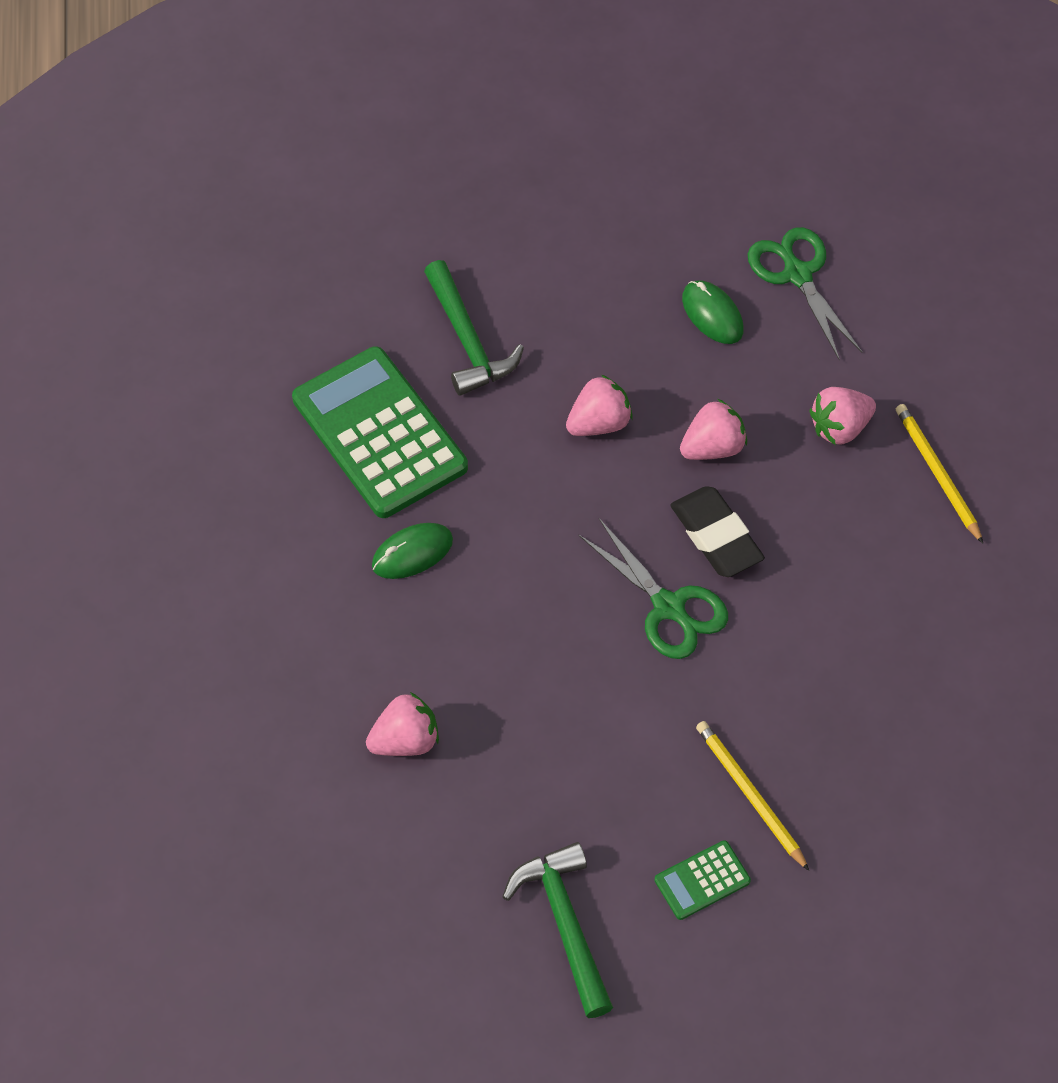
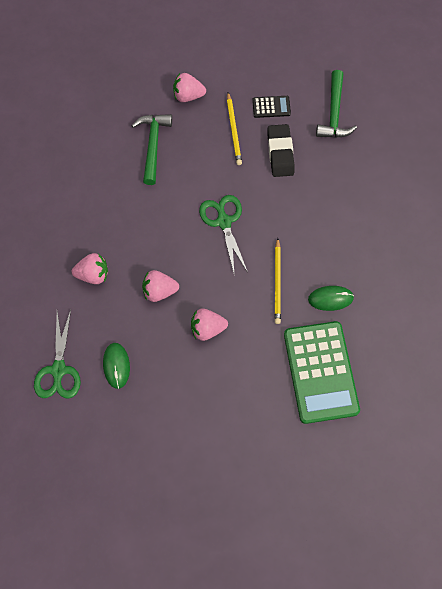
camera: 155 degrees left, 10 degrees up
pink strawberry [366,692,439,756] -> pink strawberry moved to [173,73,206,102]
green hammer [424,260,524,396] -> green hammer moved to [131,114,172,185]
green calculator [655,840,751,920] -> black calculator [252,96,291,118]
black eraser [670,486,765,577] -> black eraser moved to [267,124,294,177]
yellow pencil [896,404,983,543] -> yellow pencil moved to [275,238,281,324]

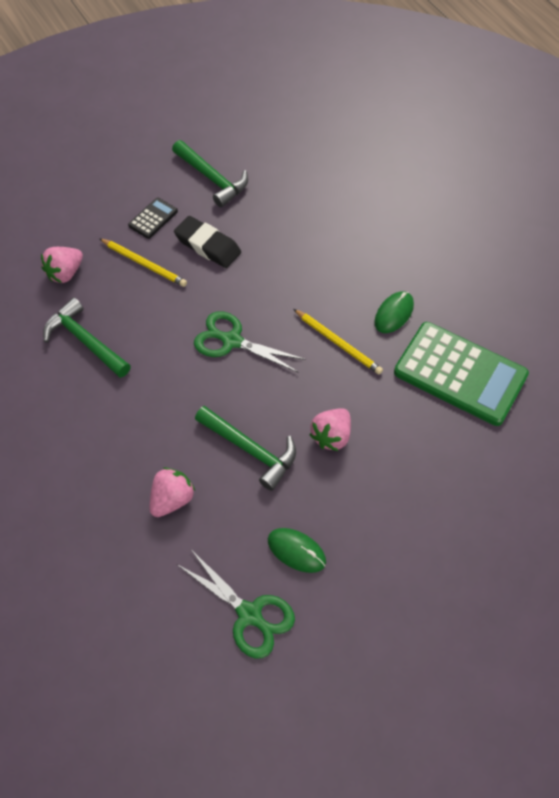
camera: 50 degrees left, 10 degrees down
pink strawberry [142,270,179,302] -> green hammer [195,406,296,491]

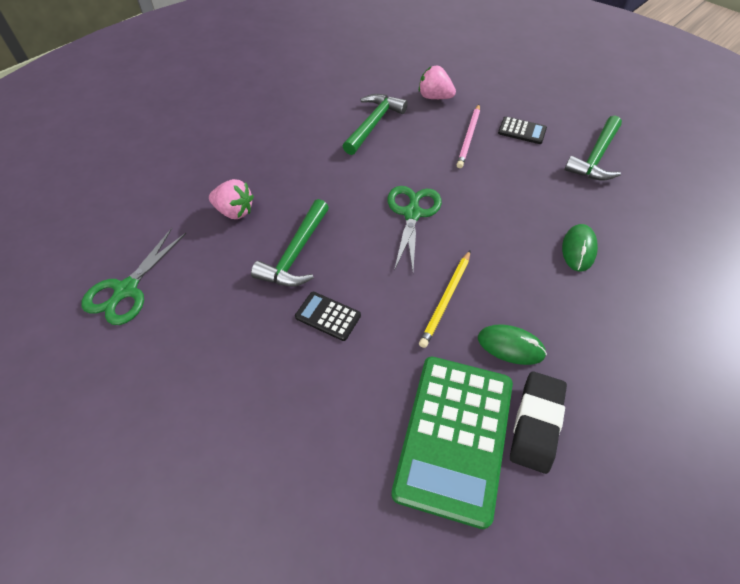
camera: 75 degrees right, 5 degrees down
yellow pencil [99,238,187,287] -> pink pencil [457,105,480,168]
black eraser [174,216,241,268] -> black eraser moved to [510,371,567,474]
green mouse [268,528,326,573] -> green mouse moved to [562,224,598,272]
pink strawberry [309,408,351,451] -> black calculator [295,292,361,341]

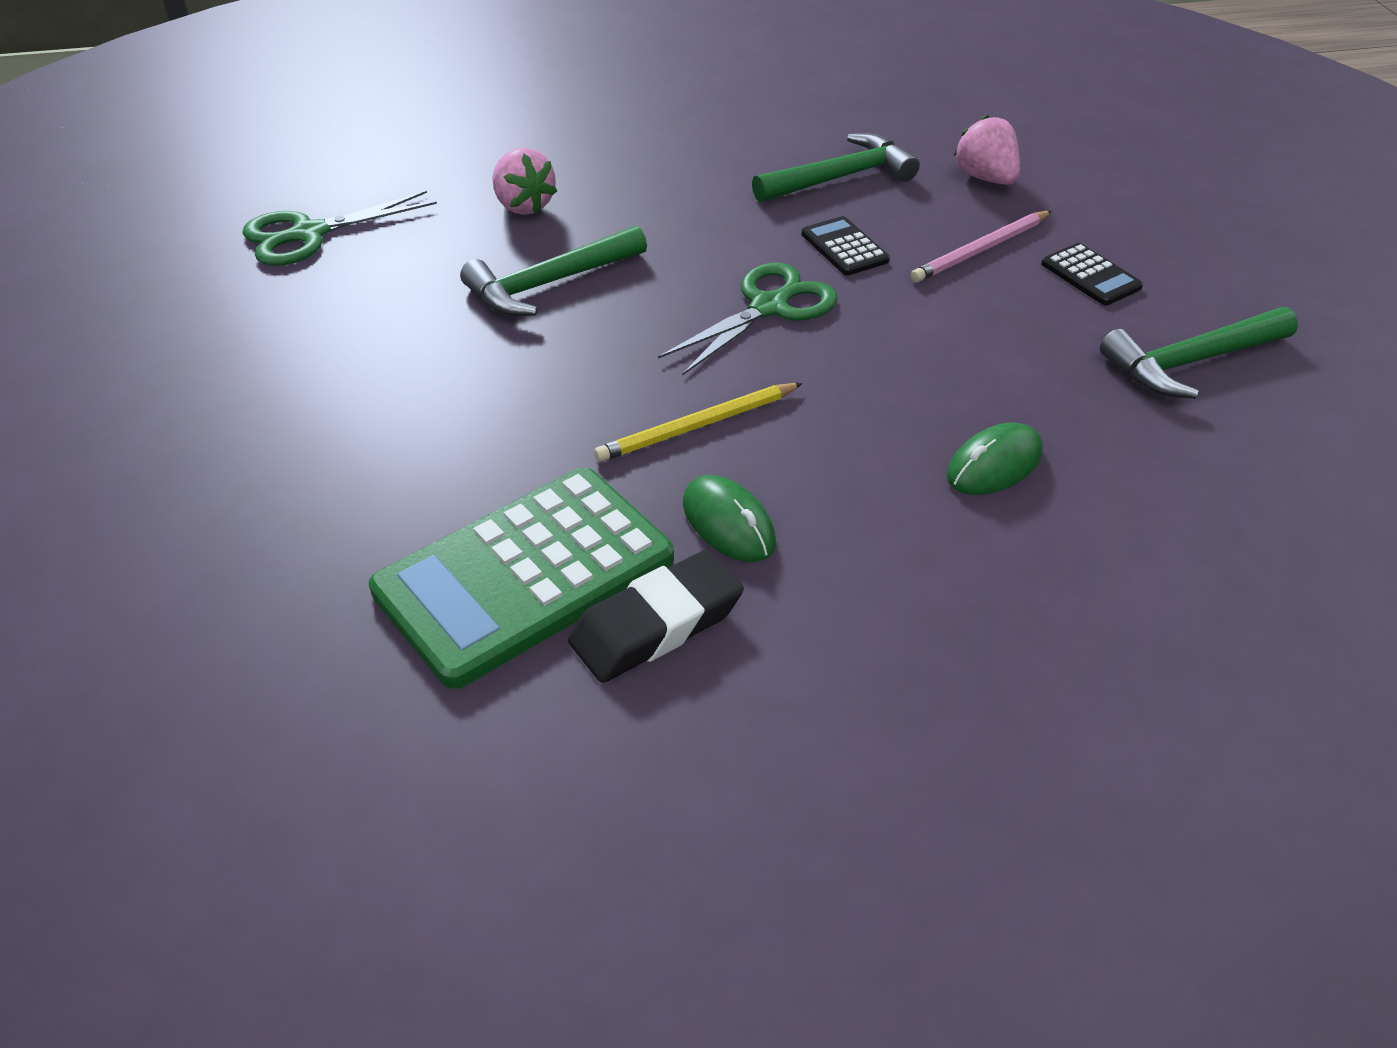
camera: 35 degrees right, 10 degrees down
black calculator [295,292,361,341] -> black calculator moved to [801,216,890,275]

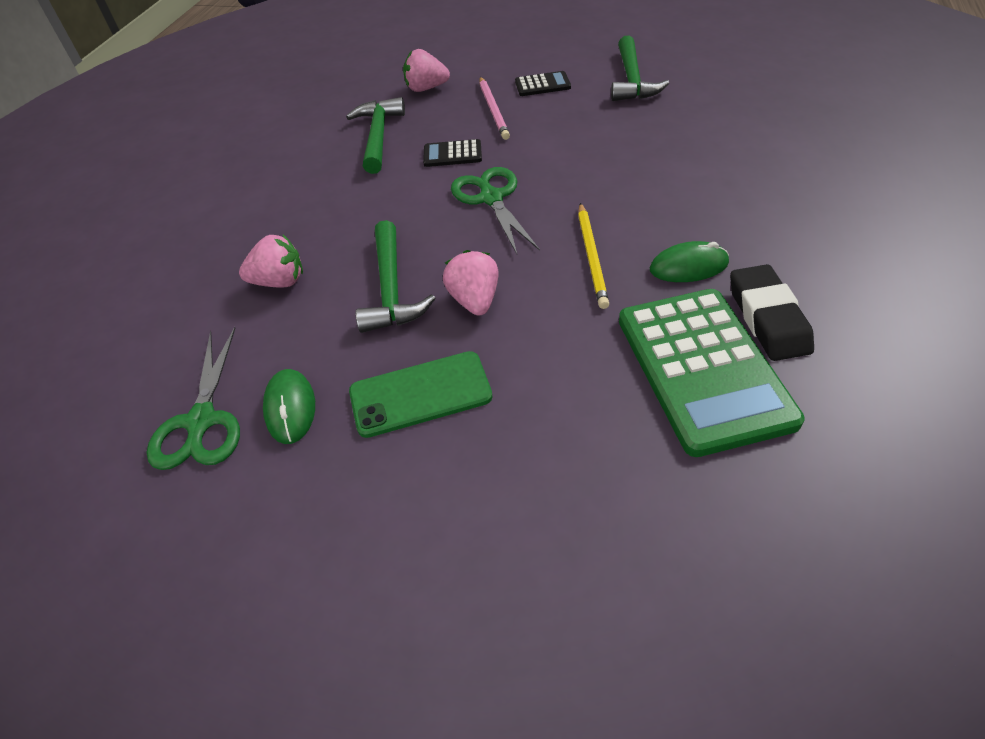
camera: 60 degrees left, 5 degrees up
green mouse [947,423,1043,495] -> green mouse moved to [263,369,315,444]
none -> green phone [349,351,493,438]
none -> pink strawberry [443,250,499,316]

